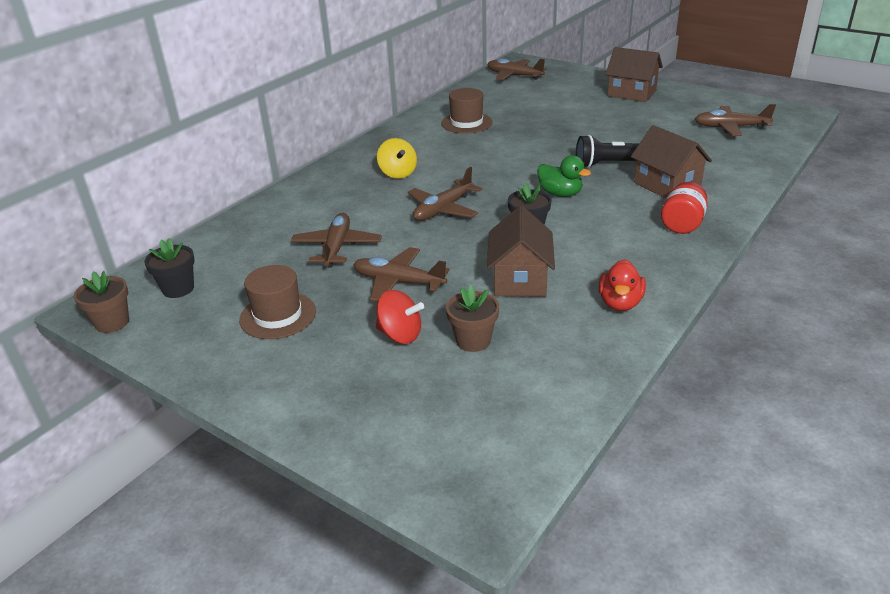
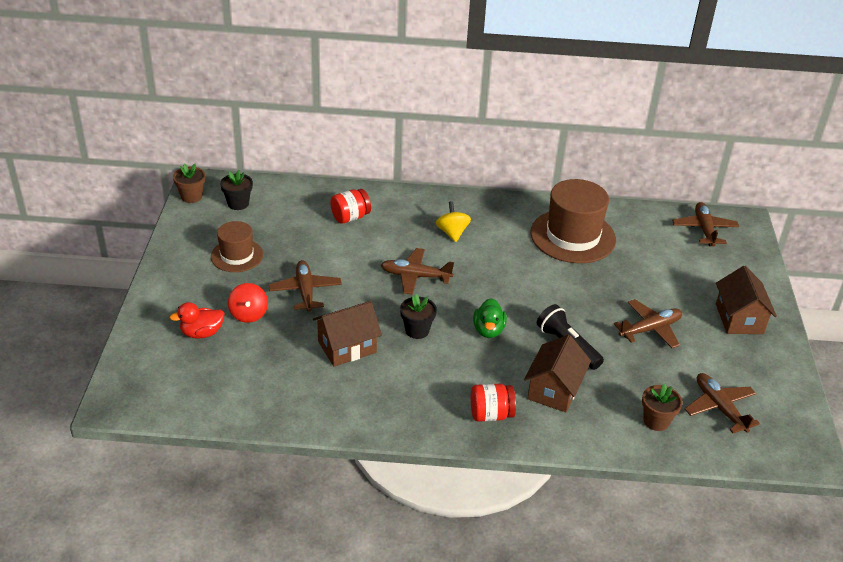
camera: 55 degrees right, 5 degrees up
brown plane [291,213,382,267] -> brown plane moved to [614,299,682,348]
yellow spinning top [377,138,417,179] -> yellow spinning top turned 135 degrees clockwise [436,201,471,242]
brown hat [441,88,492,134] -> brown hat [530,179,616,263], size x1.71
brown flower pot [446,285,499,352] -> brown flower pot moved to [642,383,683,431]
red duck [599,260,646,311] -> red duck moved to [170,302,224,339]
none -> red jar [330,189,371,224]

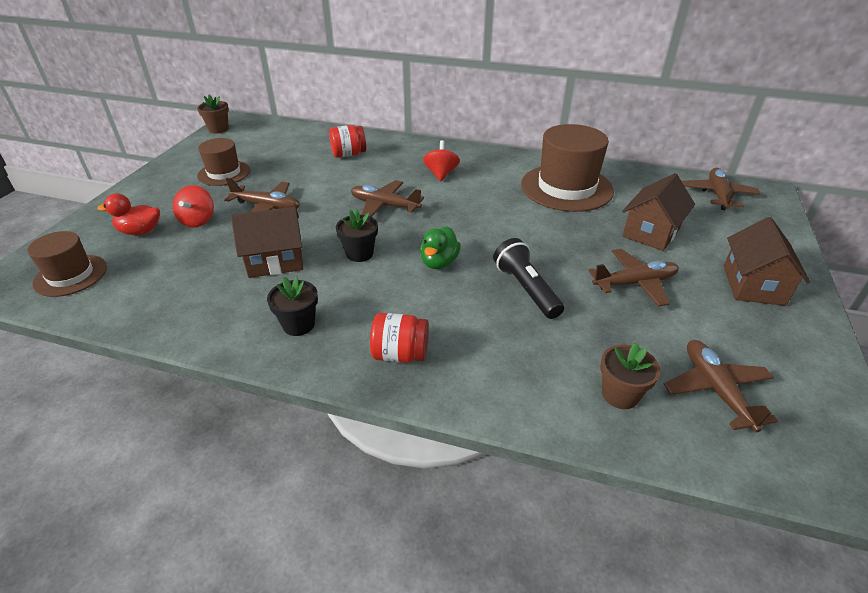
camera: 15 degrees right, 0 degrees up
black flower pot [220,170,253,210] -> black flower pot moved to [267,277,318,336]
brown plane [268,260,342,312] -> brown plane turned 105 degrees clockwise [224,178,300,213]
yellow spinning top [436,201,471,242] -> red spinning top [423,140,460,182]
brown house [524,335,591,412] -> brown house moved to [622,173,695,251]
none -> brown hat [27,231,107,297]

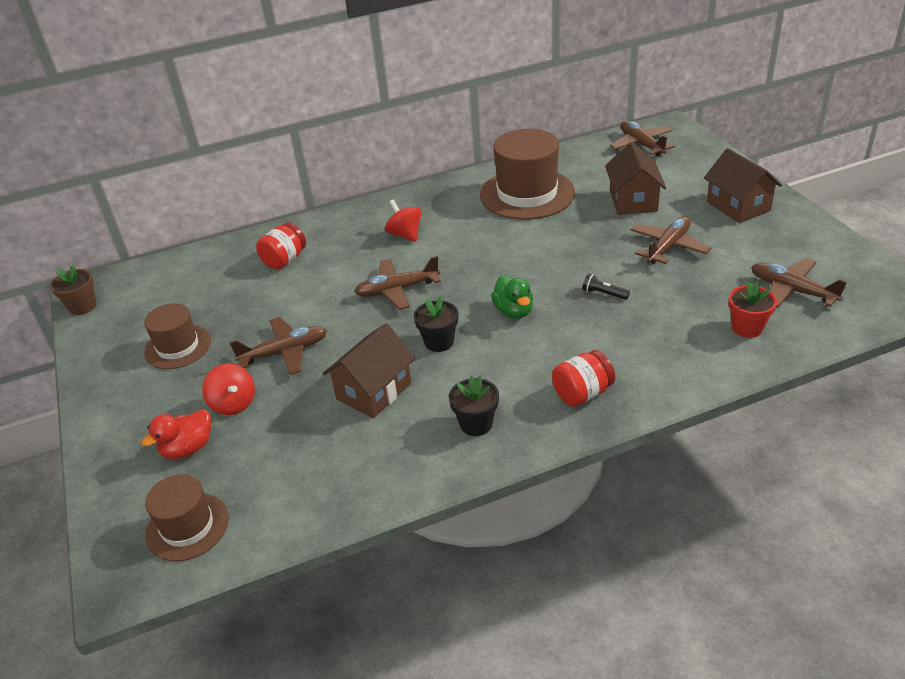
camera: 35 degrees left, 0 degrees up
black flashlight [493,238,564,319] -> black flashlight [583,274,630,300], size x0.52
brown flower pot [600,343,660,409] -> red flower pot [728,281,777,338]

